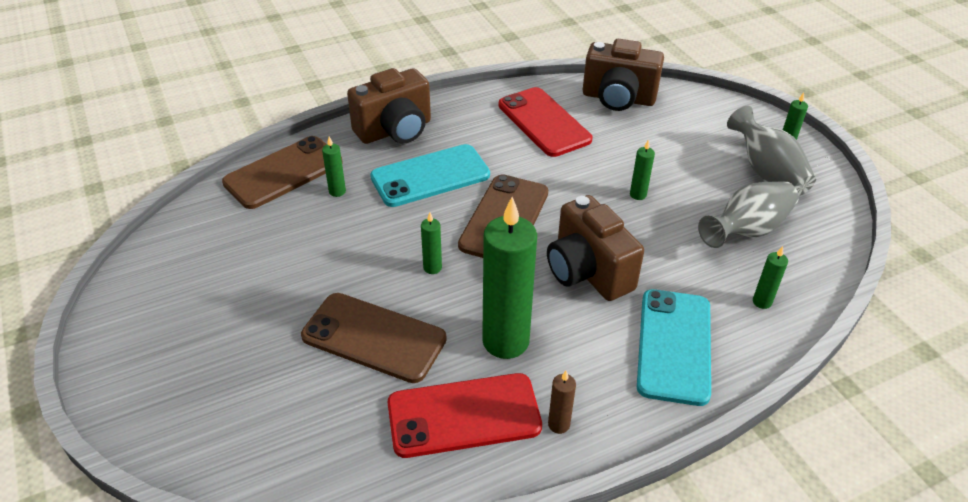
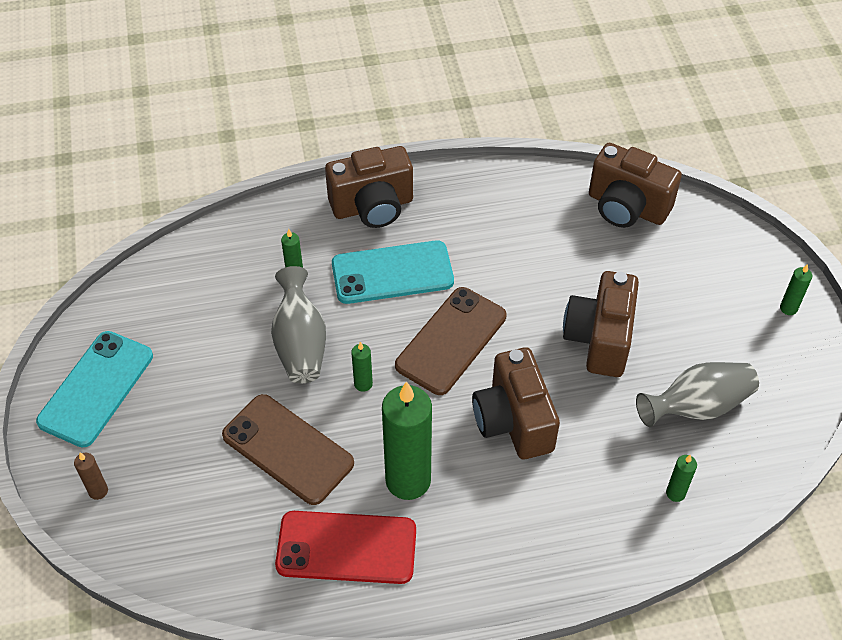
camera: 15 degrees right, 10 degrees up
brown phone [222,136,342,209] -> none
red phone [499,87,592,157] -> none
brown candle [548,371,576,434] -> brown candle moved to [74,453,108,500]
green candle [630,140,655,200] -> brown camera [563,271,639,377]
turquoise phone [637,289,711,406] -> turquoise phone moved to [36,331,153,448]
grey vase [727,106,816,196] -> grey vase moved to [271,266,326,383]

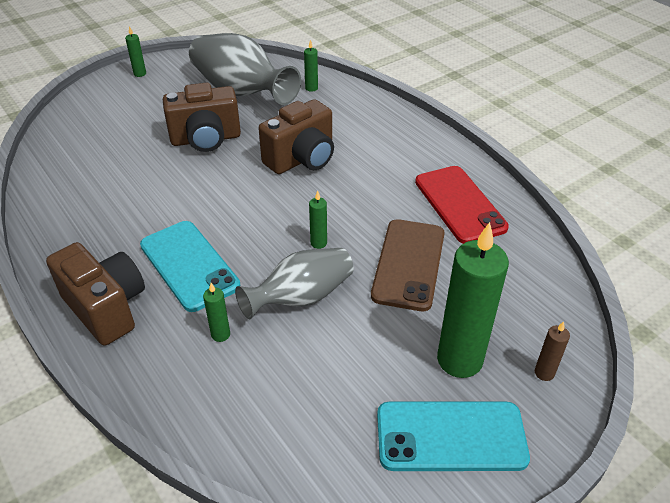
camera: 115 degrees left, 10 degrees down
green candle [382,381,432,500] -> green candle moved to [437,222,509,378]
brown phone [395,287,507,395] -> none
brown camera [589,143,682,228] -> none
grey vase [636,362,759,427] -> grey vase [189,33,301,105], size x1.52

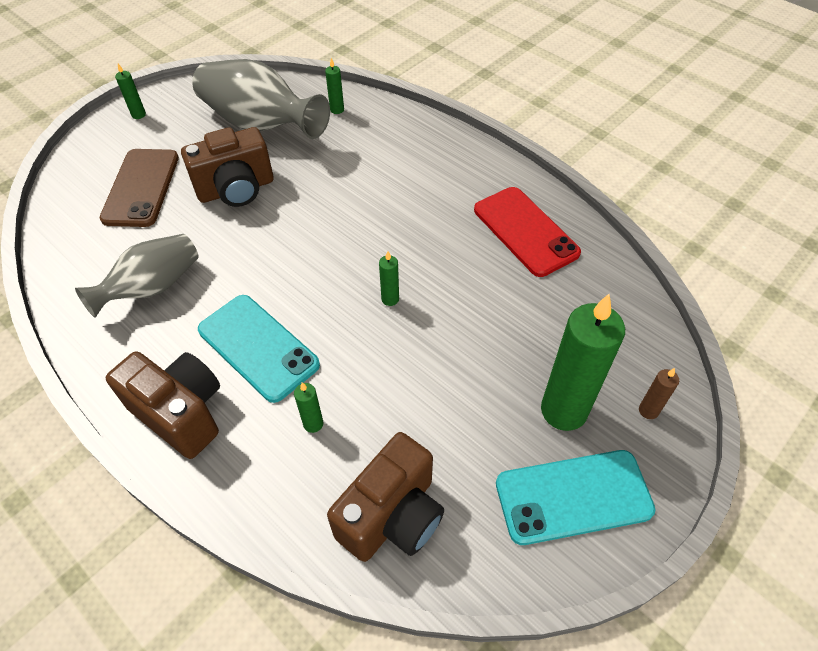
camera: 10 degrees left, 10 degrees up
grey vase [235,248,354,319] -> grey vase moved to [75,234,199,318]
brown camera [258,99,334,174] -> brown camera moved to [327,432,444,562]
brown phone [371,219,445,311] -> brown phone moved to [100,149,179,227]

